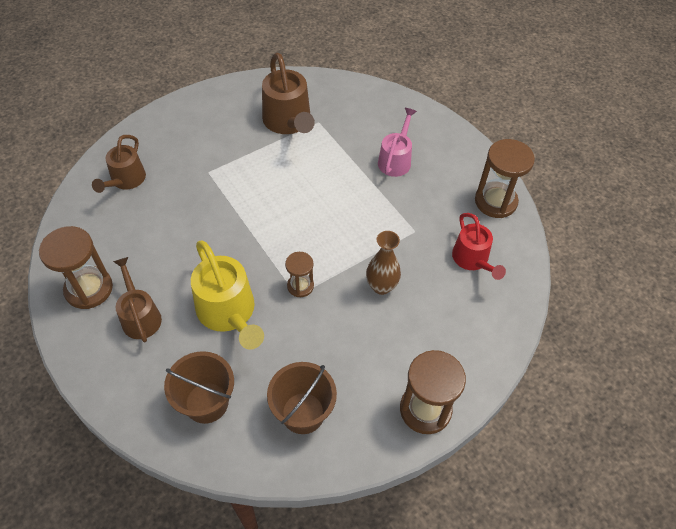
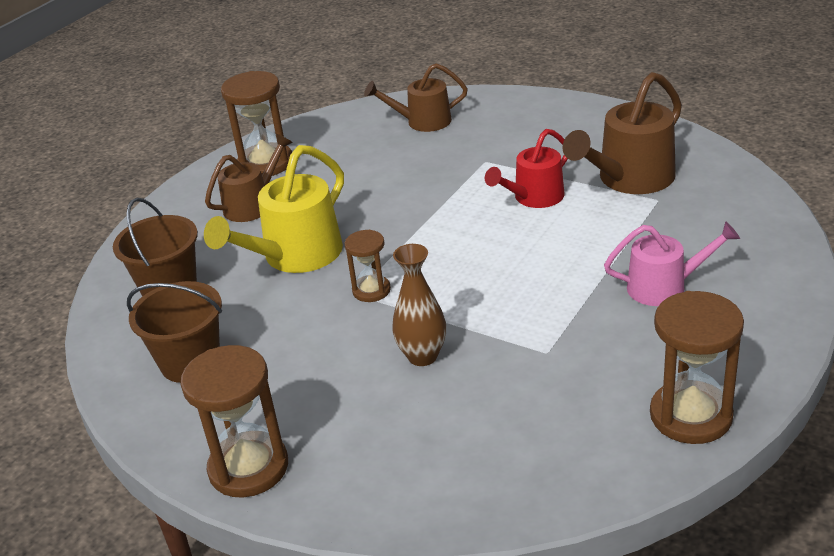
camera: 70 degrees right, 20 degrees down
red watering can [452,213,506,280] -> red watering can moved to [485,129,567,208]

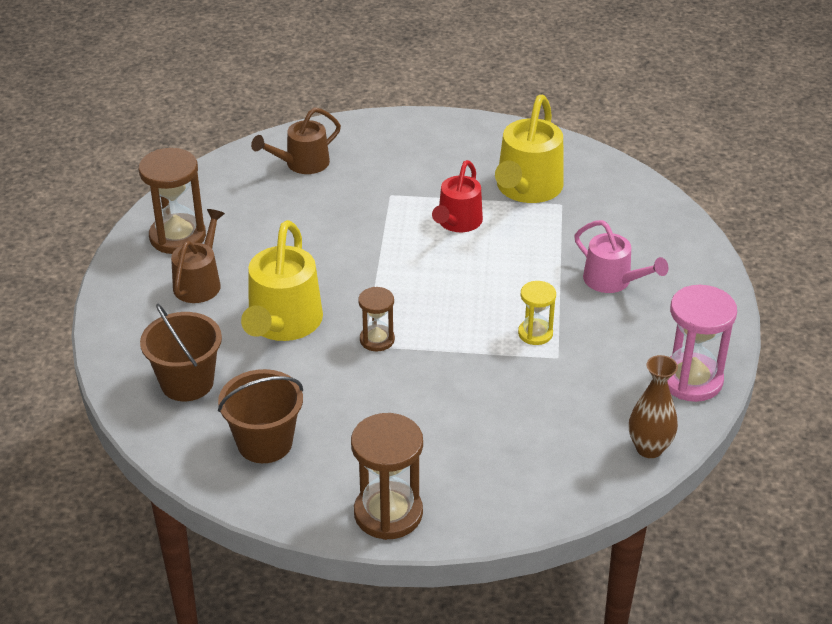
camera: 30 degrees left, 5 degrees up
brown vase [392,244,446,366] -> brown vase moved to [629,355,678,458]
brown watering can [562,72,682,194] -> yellow watering can [495,95,564,203]
pink watering can [604,222,740,306] -> pink watering can turned 75 degrees clockwise [574,220,668,293]
brown hourglass [650,291,744,444] -> pink hourglass [667,285,737,402]
none -> yellow hourglass [518,281,556,345]

